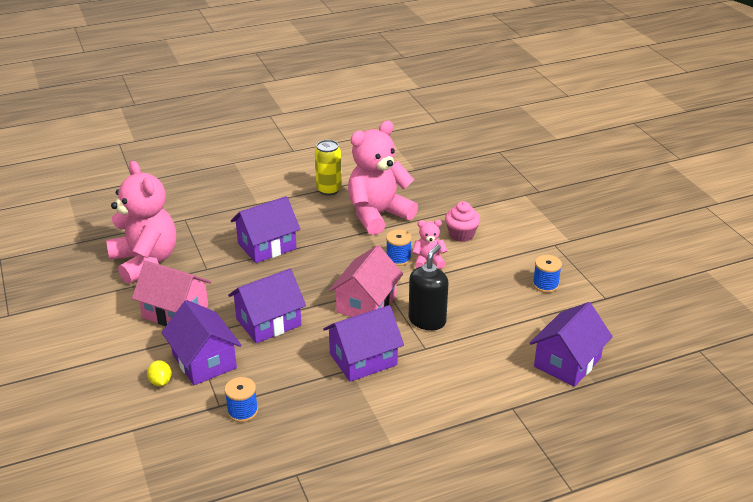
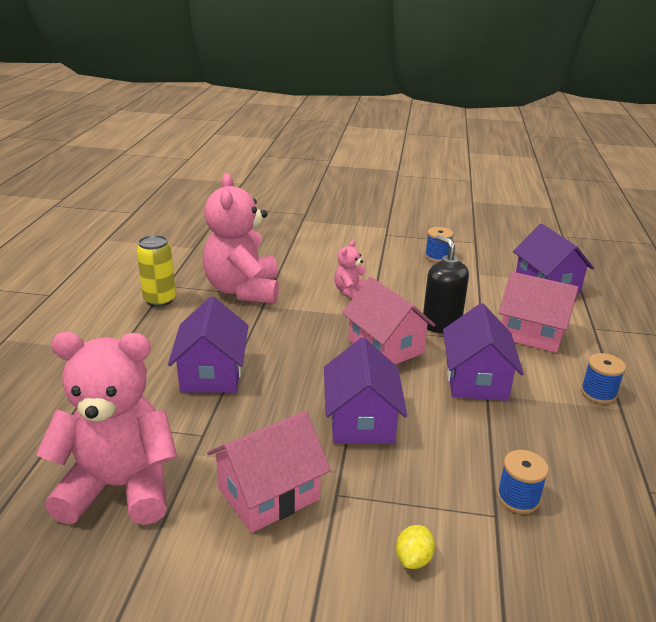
camera: 60 degrees left, 5 degrees down
yellow lemon [147,360,172,386] -> yellow lemon turned 75 degrees counterclockwise [396,525,435,569]
purple house [162,300,242,385] -> none
blue spool [386,230,412,266] -> blue spool moved to [581,353,626,404]
pink cupcake [445,201,480,242] -> none
none -> pink house [499,272,579,353]

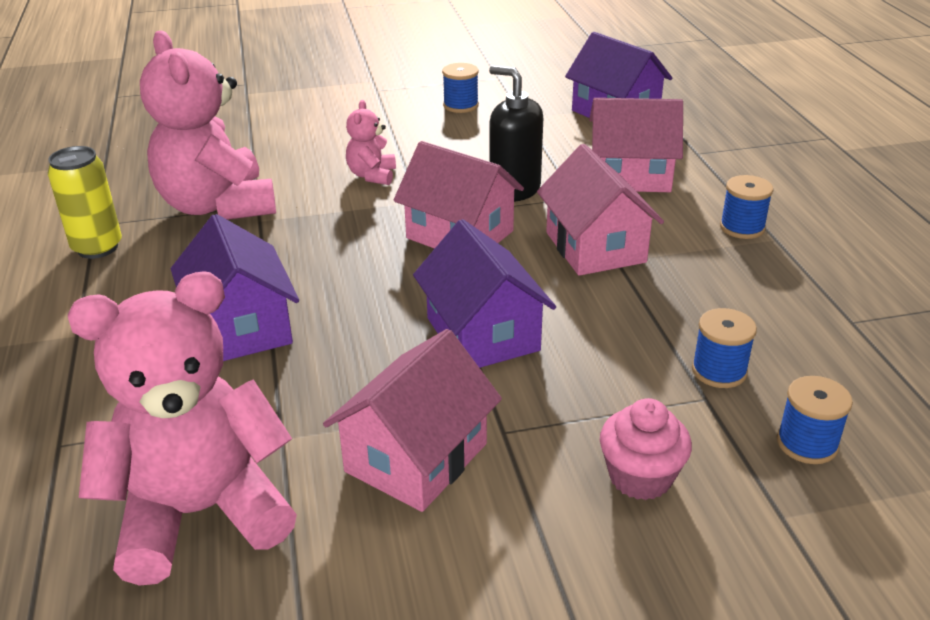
camera: 20 degrees left, 5 degrees up
yellow lemon [396,525,435,569] -> pink cupcake [600,398,692,500]
purple house [443,303,524,401] -> pink house [537,144,664,276]
none -> blue spool [777,376,853,464]

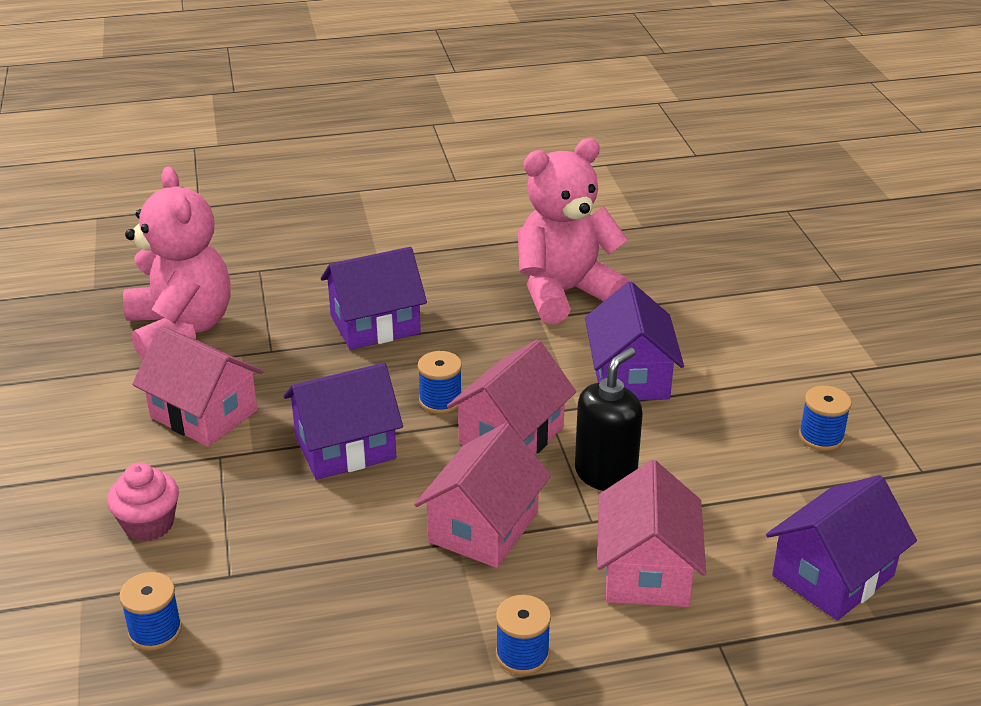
camera: 90 degrees right, 0 degrees up
yellow can [48,146,122,259] -> none
pink teddy bear [346,100,396,185] -> purple house [585,282,684,400]
pink house [537,144,664,276] -> pink house turned 45 degrees counterclockwise [414,423,551,568]
blue spool [692,308,757,388] -> blue spool moved to [418,351,462,414]

